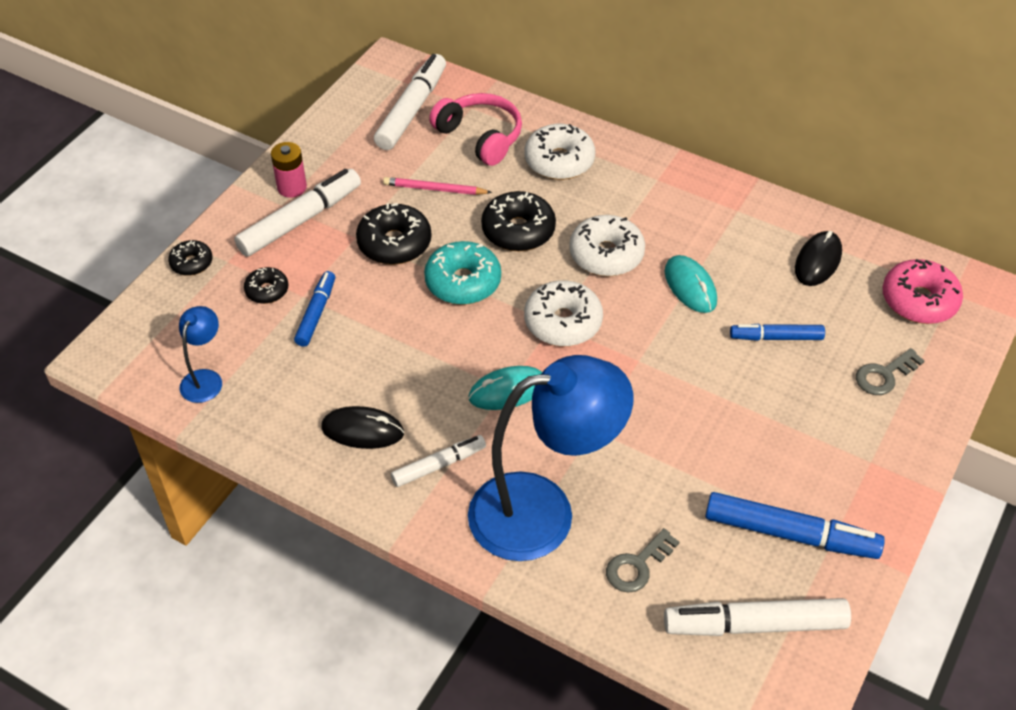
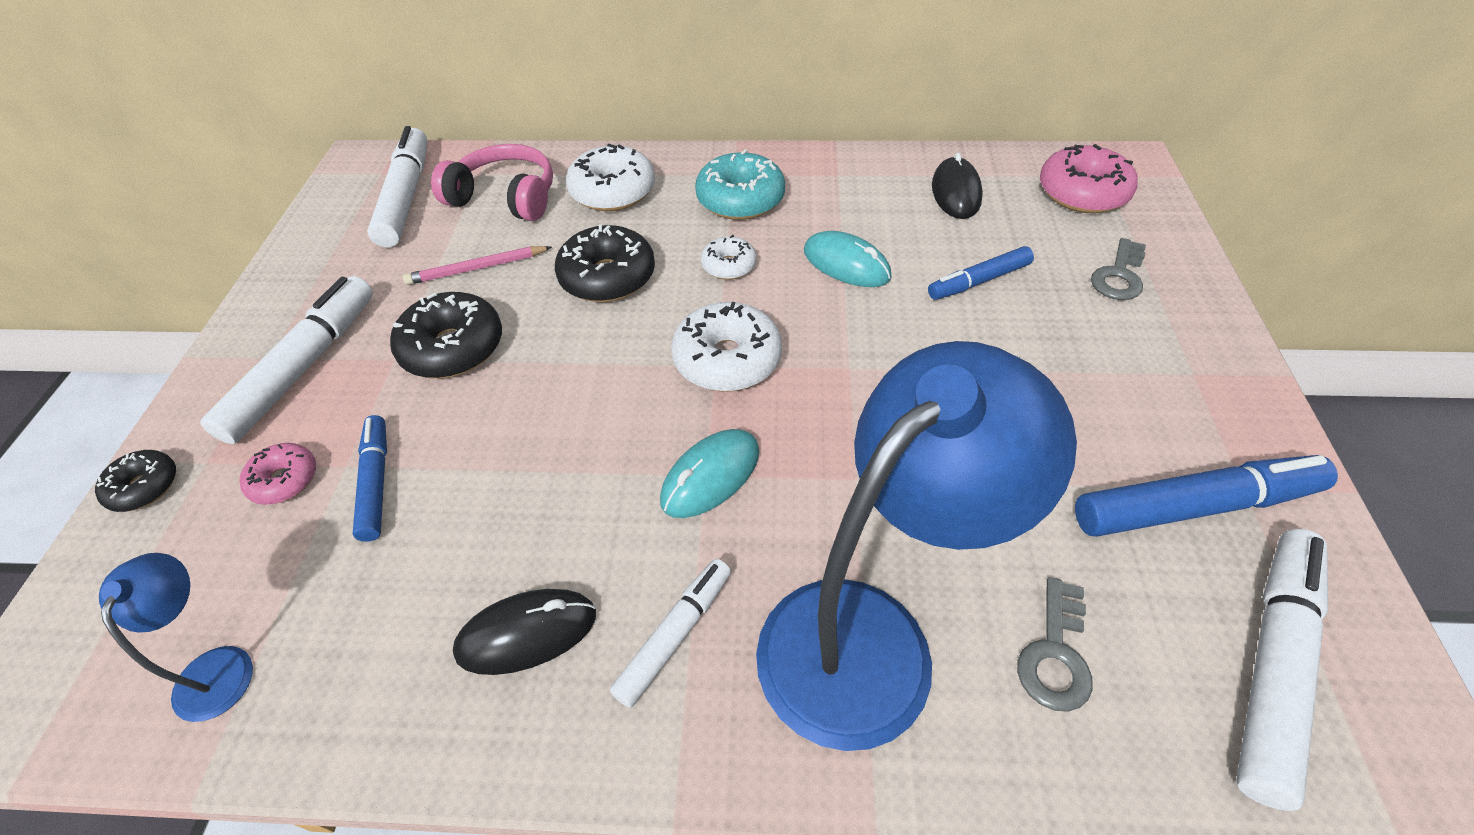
camera: 25 degrees left, 0 degrees up
black donut [244,267,288,304] -> pink donut [239,443,316,505]
pink battery [271,142,307,198] -> none
turquoise donut [424,241,501,305] -> turquoise donut moved to [695,149,785,220]
white donut [569,215,645,276] -> white donut [701,235,757,280], size x0.57
white marker [664,598,851,636] -> white marker turned 150 degrees clockwise [1236,529,1328,811]

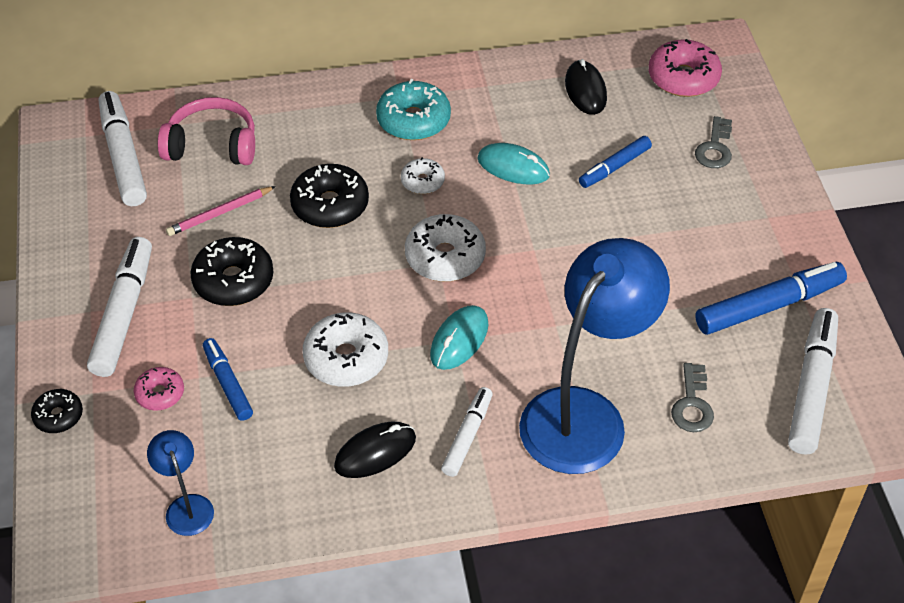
camera: 15 degrees left, 0 degrees up
white donut [566,144,655,211] -> white donut moved to [303,312,388,387]

